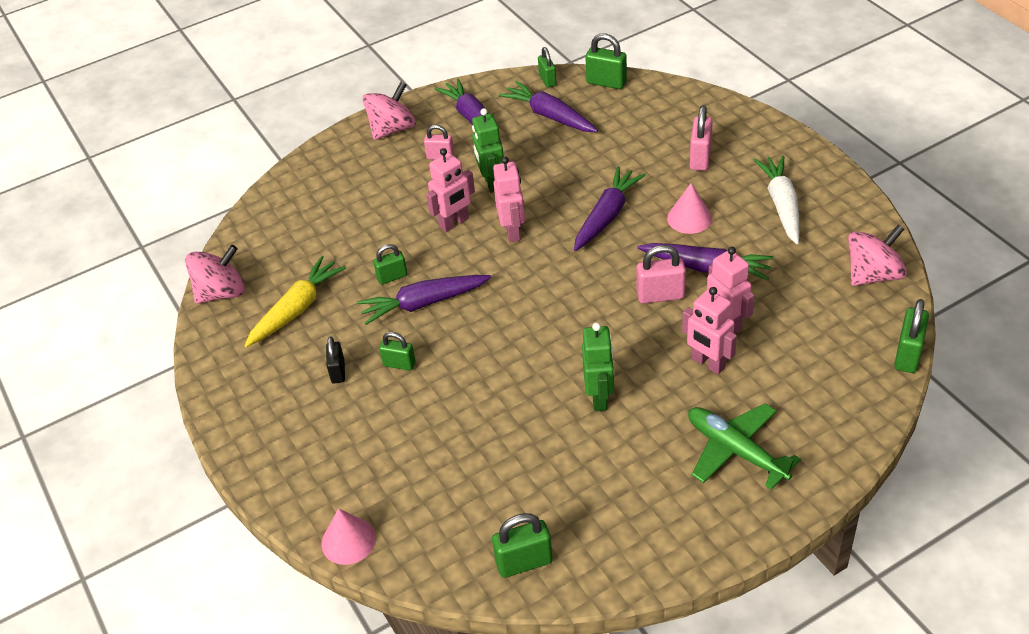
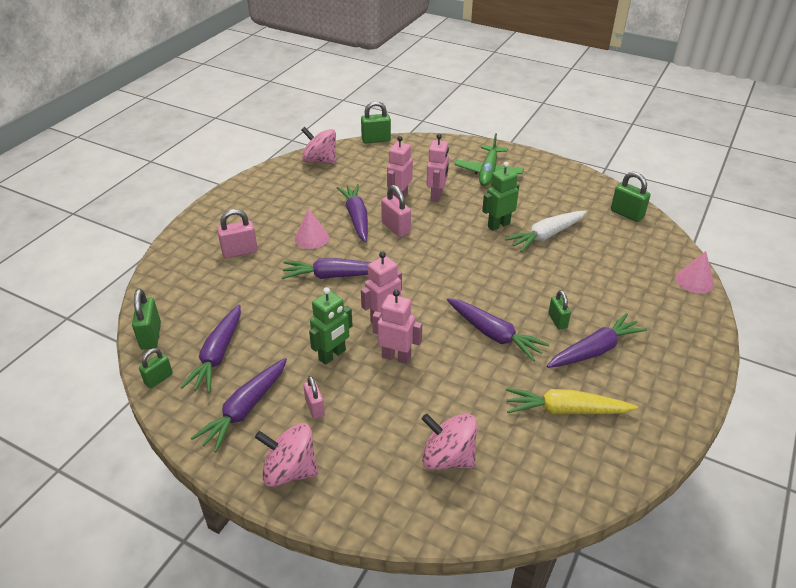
camera: 125 degrees left, 5 degrees down
pink spinning top [185,245,245,304] -> pink spinning top moved to [422,414,477,470]
black padlock [326,337,345,384] -> purple carrot [547,313,647,368]
green padlock [373,244,407,285] -> none
white carrot [754,155,800,244] -> white carrot moved to [505,211,587,252]

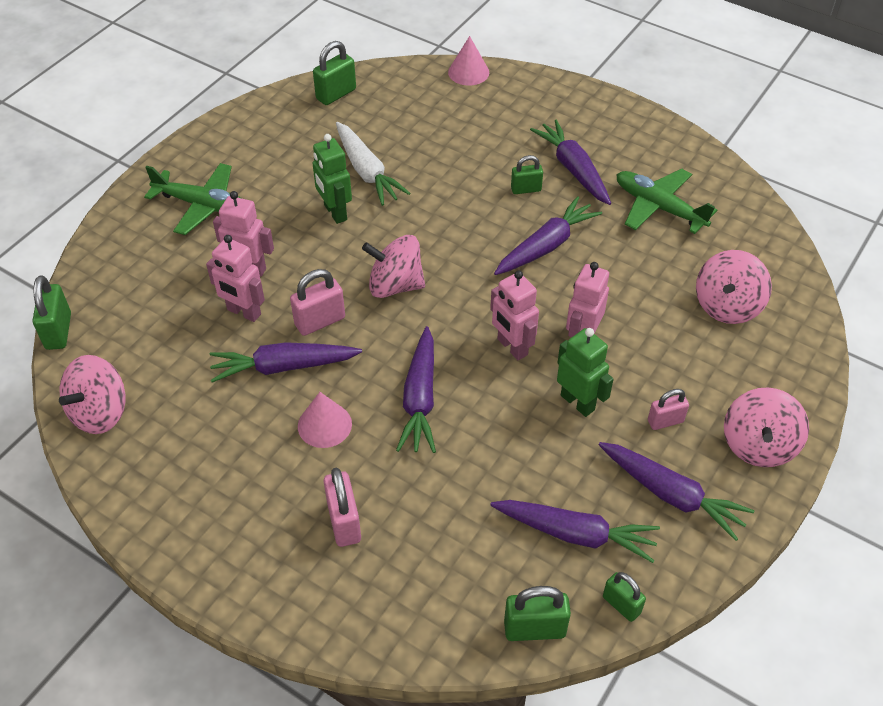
camera: 85 degrees left, 10 degrees up
yellow carrot [506,388,638,415] -> green plane [616,169,717,234]
none -> pink spinning top [362,235,425,298]

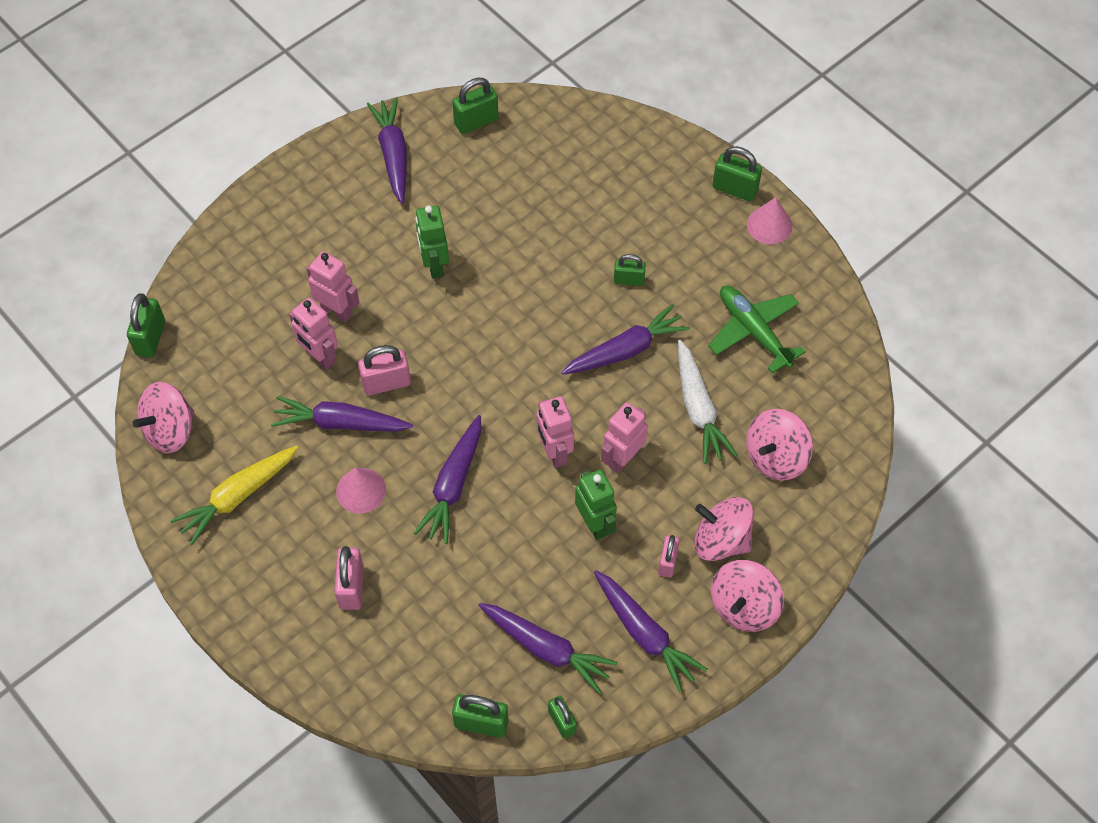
camera: 15 degrees right, 10 degrees up
green plane [144,163,243,235] -> none
white carrot [336,122,411,206] -> white carrot moved to [678,340,737,464]
pink spinning top [362,235,425,298] -> pink spinning top moved to [694,497,754,561]
pink cone [448,36,489,86] -> pink cone moved to [747,197,793,244]
purple carrot [530,119,611,205] -> purple carrot moved to [367,98,407,204]
pink padlock [648,389,689,430] -> pink padlock turned 75 degrees counterclockwise [658,535,680,577]
none -> yellow carrot [170,445,298,545]
none -> green padlock [712,146,762,202]

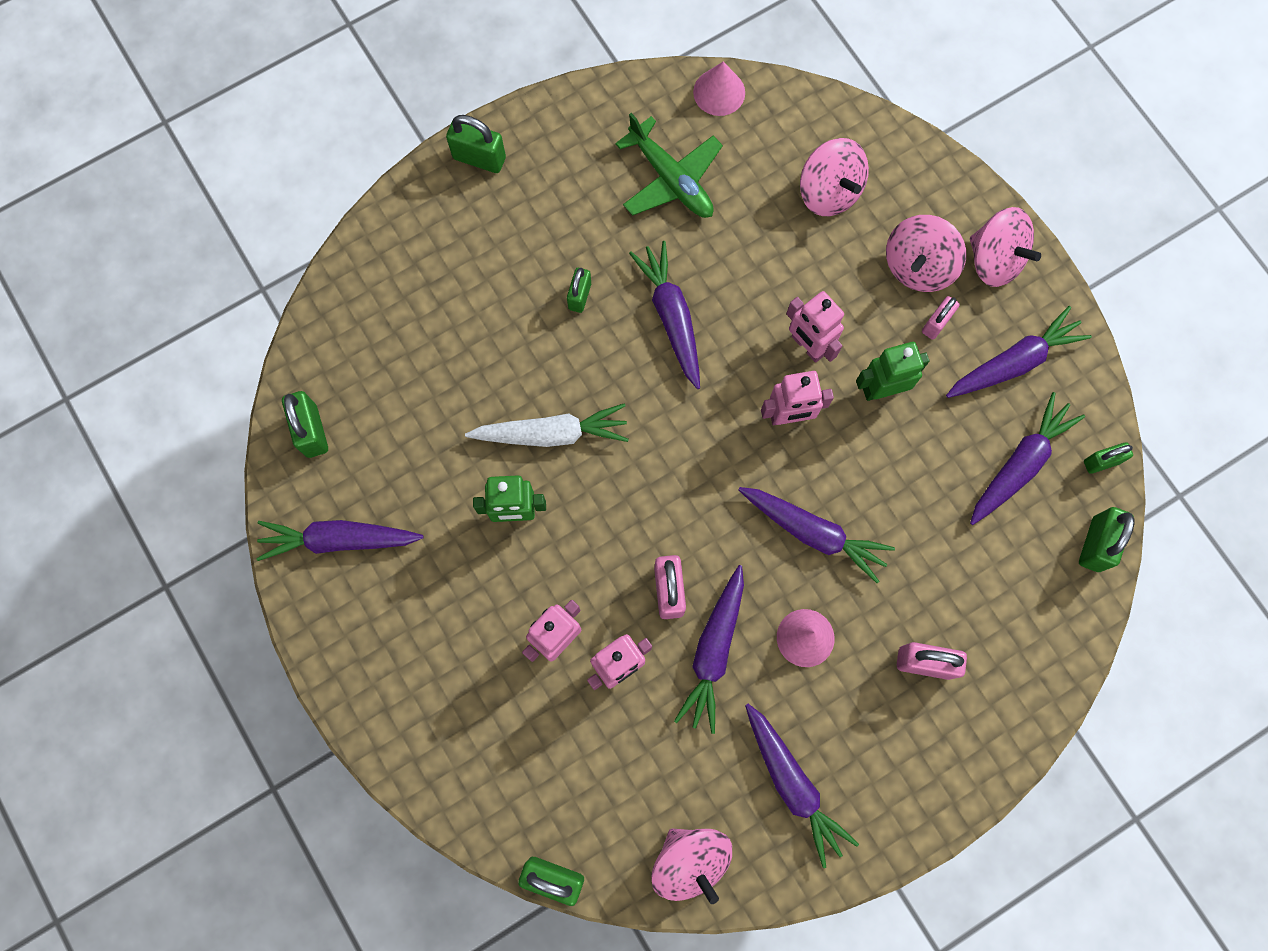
camera: 80 degrees left, 15 degrees up
yellow carrot [170,445,298,545] -> purple carrot [745,704,859,868]
pink padlock [658,535,680,577] -> pink padlock turned 75 degrees counterclockwise [922,296,960,340]
white carrot [678,340,737,464] -> white carrot moved to [465,404,629,447]
green plane [708,286,806,373] -> green plane turned 105 degrees counterclockwise [615,113,723,218]
green padlock [712,146,762,202] -> green padlock turned 75 degrees clockwise [446,115,506,173]
pink cone [747,197,793,244] -> pink cone moved to [693,62,745,116]

